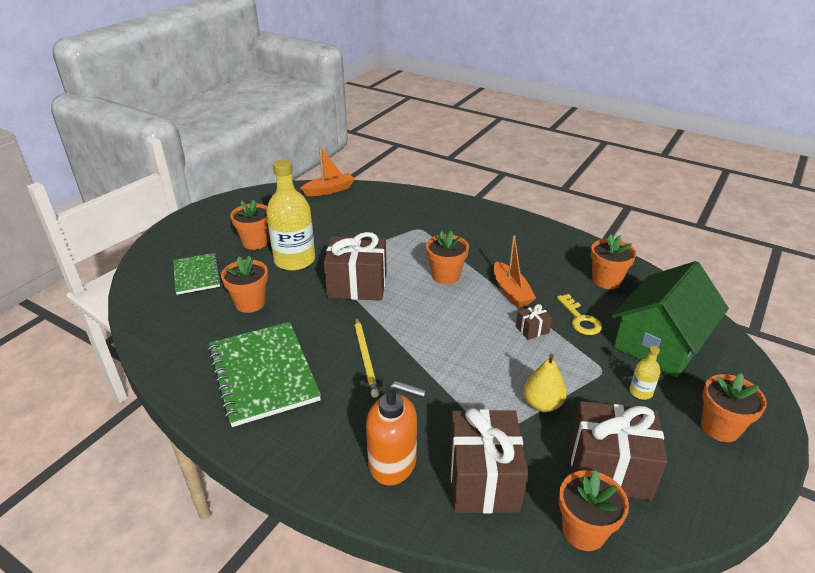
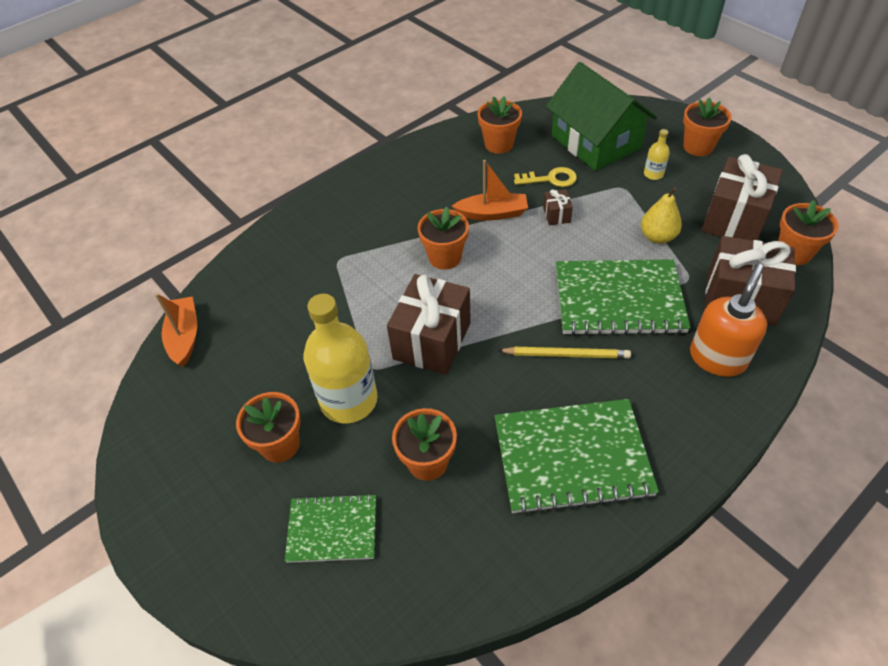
camera: 70 degrees left, 15 degrees up
none -> green notebook [556,259,691,336]

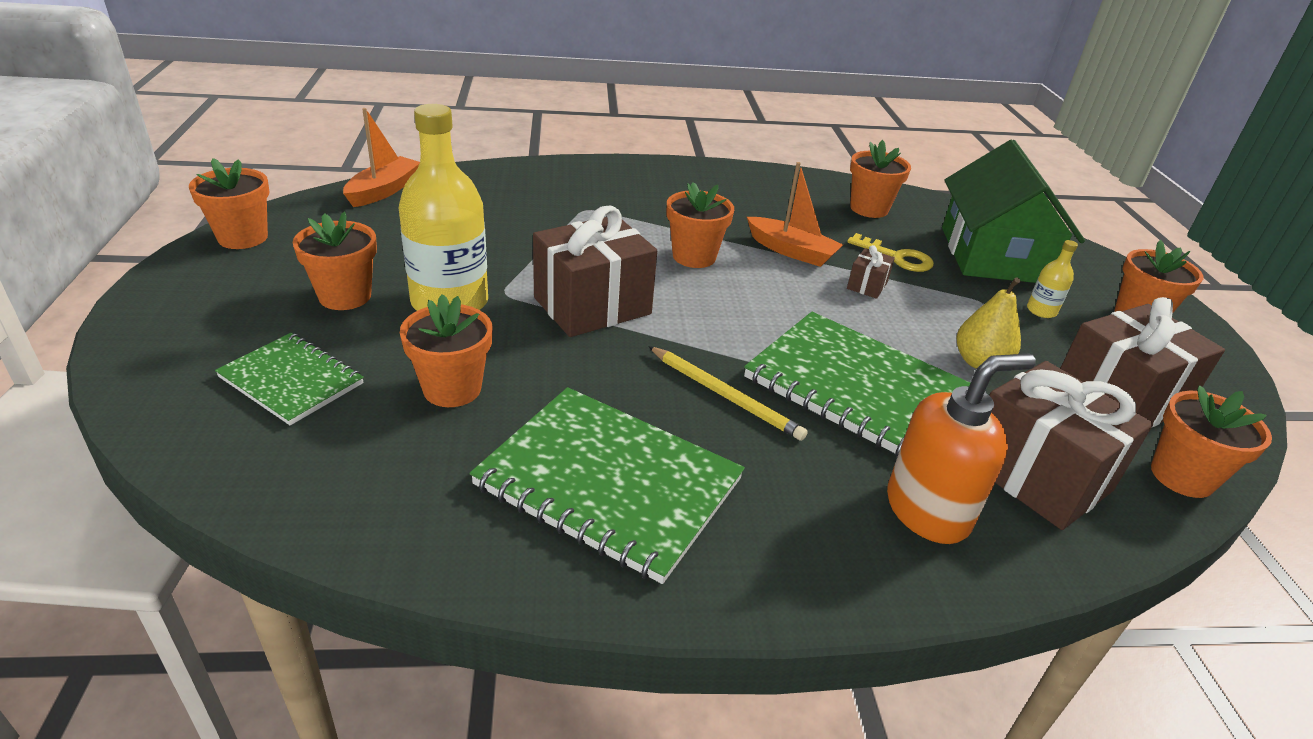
camera: 30 degrees right, 15 degrees down
none -> orange flower pot [189,158,270,249]

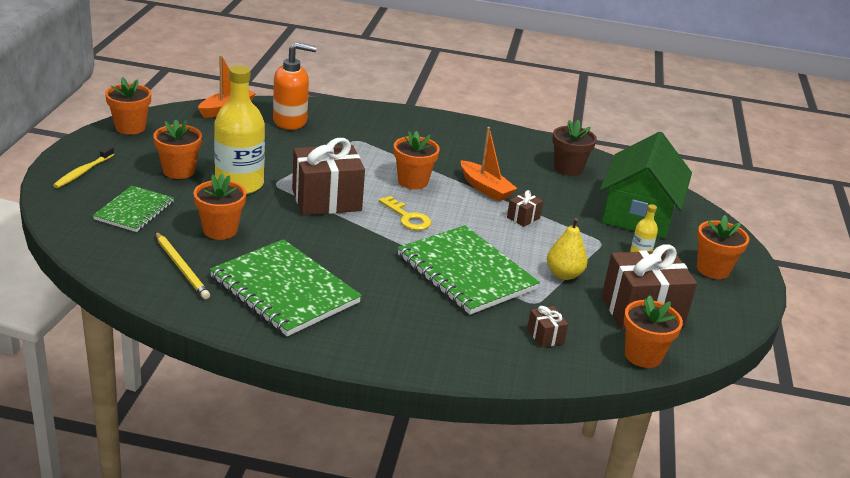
camera: 15 degrees right, 5 degrees down
green notebook [215,333,364,425] -> green notebook turned 60 degrees clockwise [93,186,174,232]
yellow pencil [648,346,808,441] -> yellow pencil moved to [155,232,210,299]
yellow key [847,233,934,272] -> yellow key moved to [379,196,431,230]
orange flower pot [850,140,911,218] -> brown flower pot [552,120,597,176]
orange soap dispenser [887,354,1036,544] -> orange soap dispenser moved to [273,42,317,130]
brown gift [989,361,1153,530] -> brown gift [527,306,568,348], size x0.44
none -> yellow toothbrush [53,146,114,188]

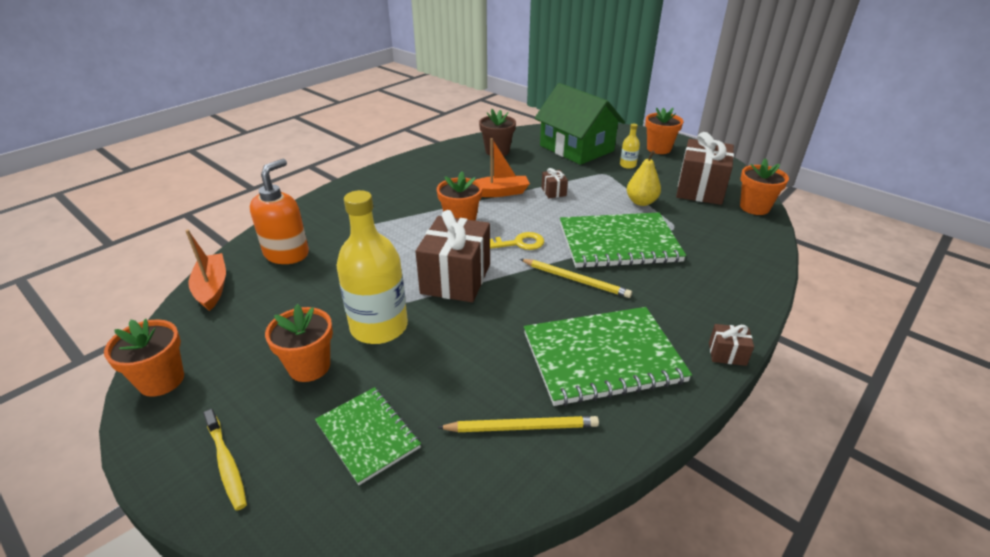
camera: 55 degrees left, 5 degrees up
orange flower pot [193,174,246,240] -> none
brown gift [527,306,568,348] -> brown gift moved to [709,324,754,366]
none -> yellow pencil [520,259,632,298]

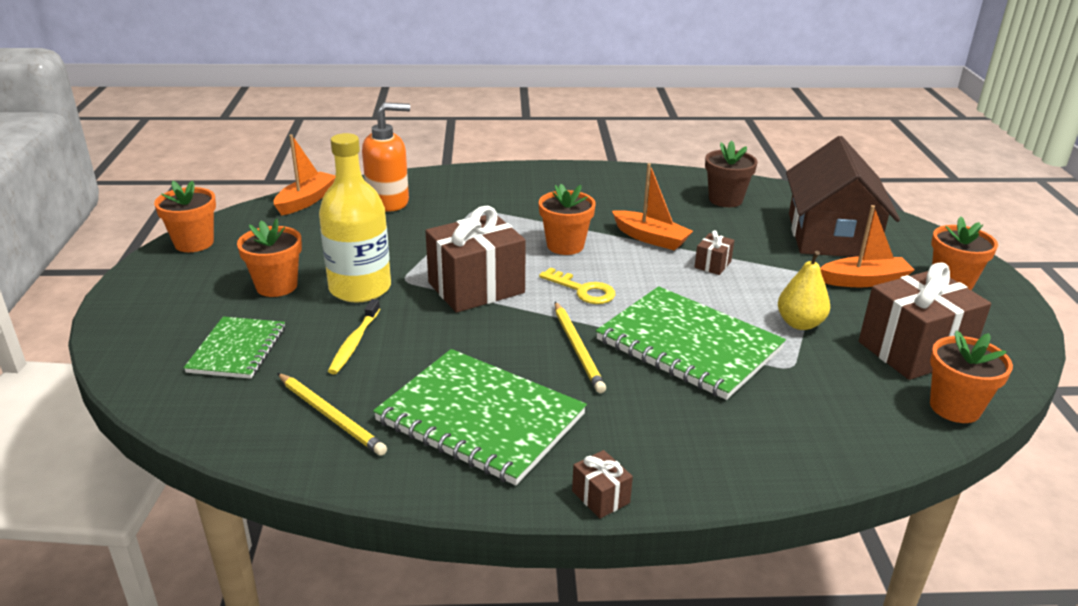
camera: 45 degrees right, 5 degrees down
yellow toothbrush [203,409,247,511] -> yellow toothbrush moved to [328,299,380,374]
green house [534,83,625,165] -> brown house [786,136,900,257]
yellow bottle [620,124,640,169] -> orange boat [820,205,914,287]

